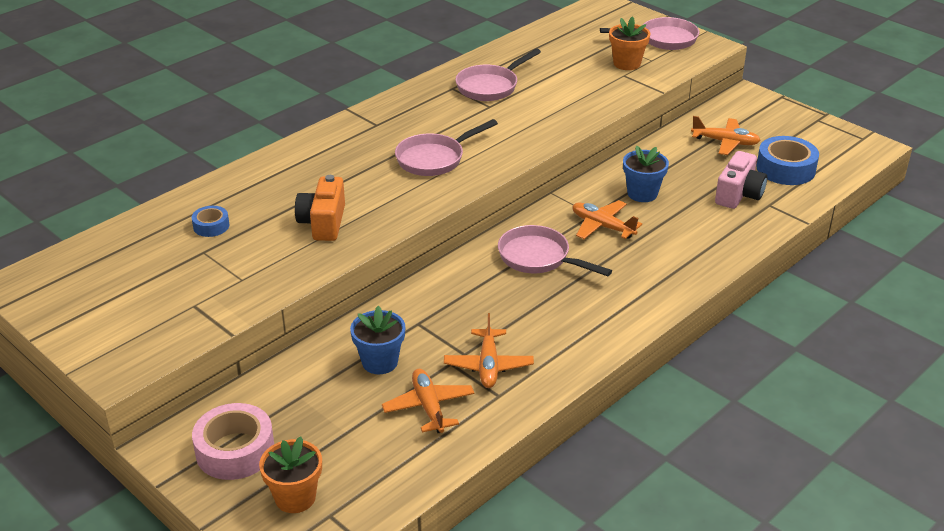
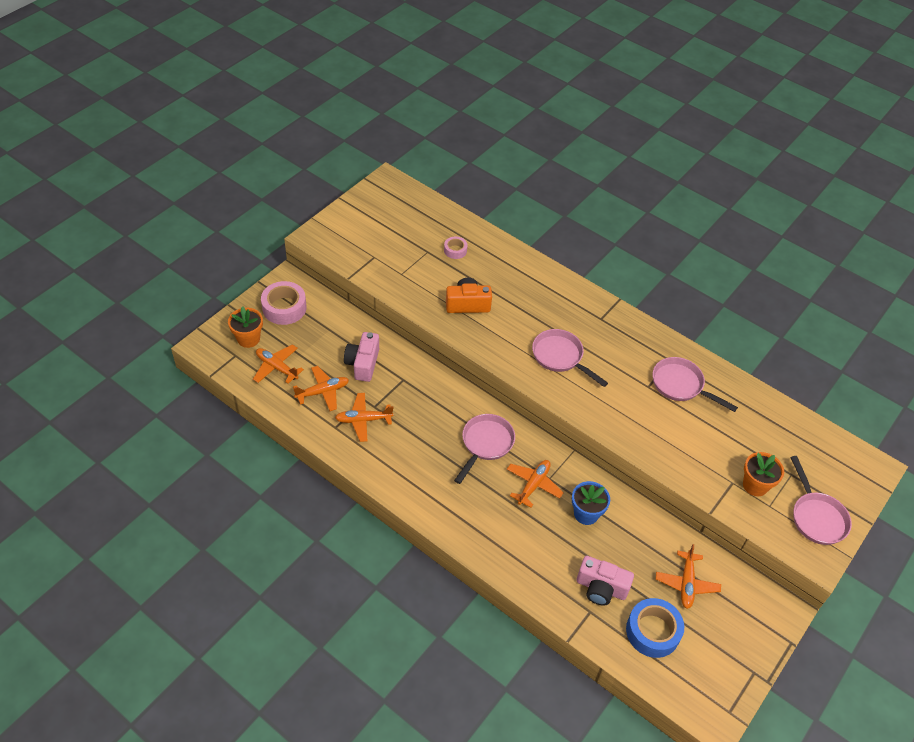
camera: 80 degrees right, 15 degrees up
blue tape [192,206,229,237] -> pink tape [444,236,468,259]
blue flower pot [350,306,405,374] -> pink camera [344,332,379,382]
none -> orange plane [253,344,304,384]

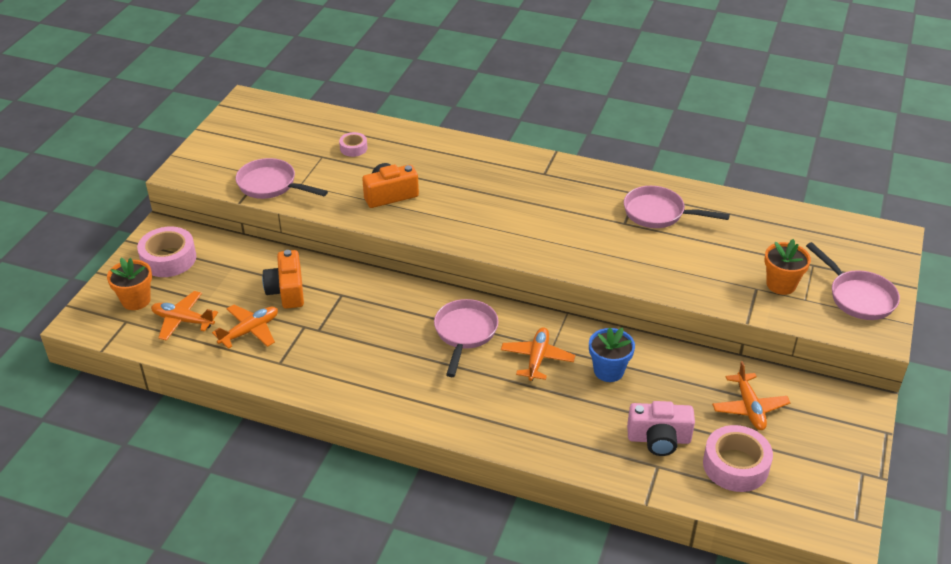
camera: 15 degrees left, 10 degrees down
orange plane [335,393,394,442] -> none
pink camera [344,332,379,382] -> orange camera [262,250,304,309]
pink pan [532,329,608,387] -> pink pan moved to [236,158,328,199]
blue tape [626,598,684,658] -> pink tape [703,425,773,492]

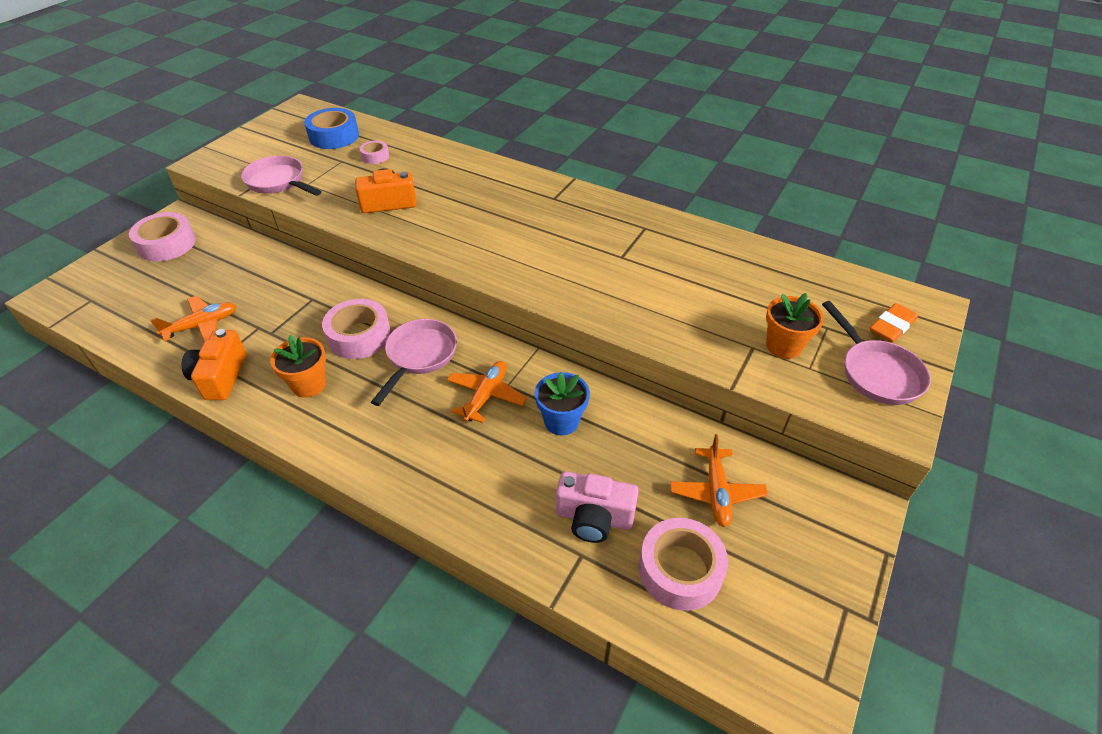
camera: 10 degrees right, 5 degrees up
orange flower pot [107,258,152,310] -> orange flower pot moved to [270,335,326,398]
orange plane [151,291,218,341] -> none
orange camera [262,250,304,309] -> orange camera moved to [181,329,247,400]
pink pan [624,186,730,228] -> none
none -> blue tape [304,108,359,149]
none -> pink tape [322,299,391,359]
none -> orange eraser [870,303,918,343]

